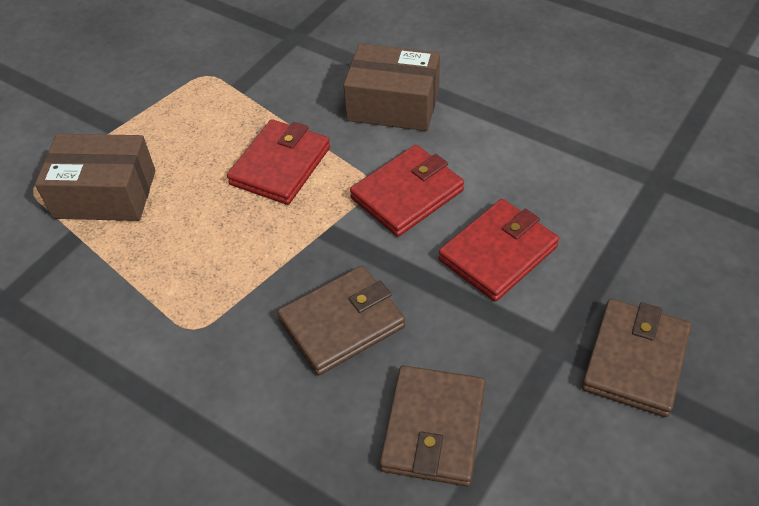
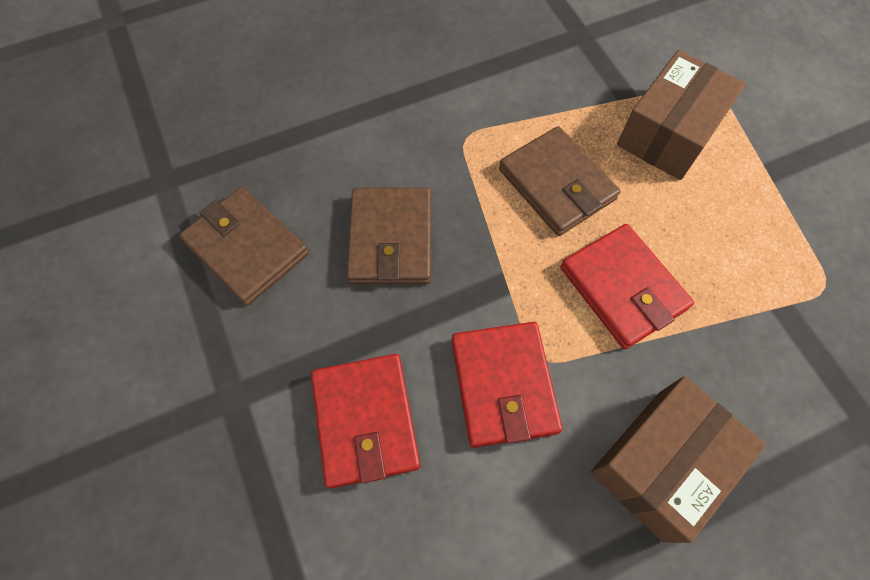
camera: 120 degrees right, 15 degrees up
brown wallet [582,299,691,417] -> brown wallet moved to [499,126,621,236]

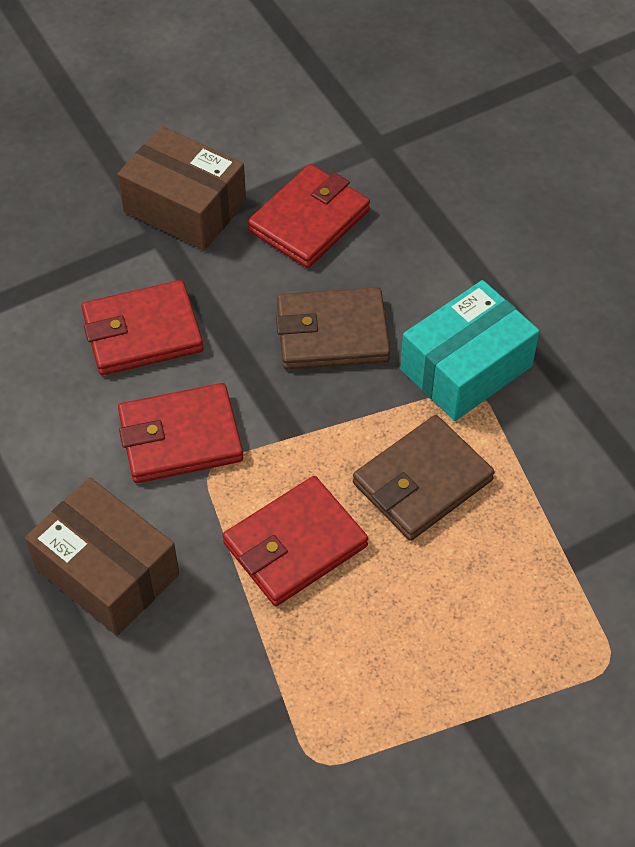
camera: 85 degrees right, 10 degrees down
brown wallet [179,187,309,306] -> red wallet [247,164,370,268]
brown box [617,50,746,180] -> brown box moved to [117,126,246,250]
none -> turquoise box [400,280,540,421]

